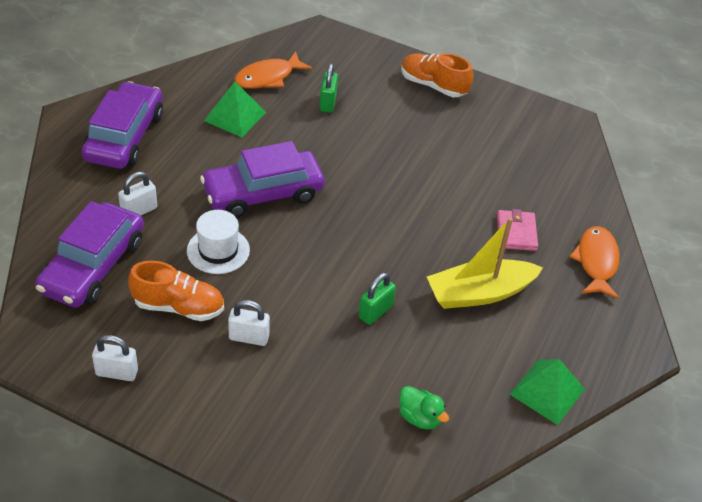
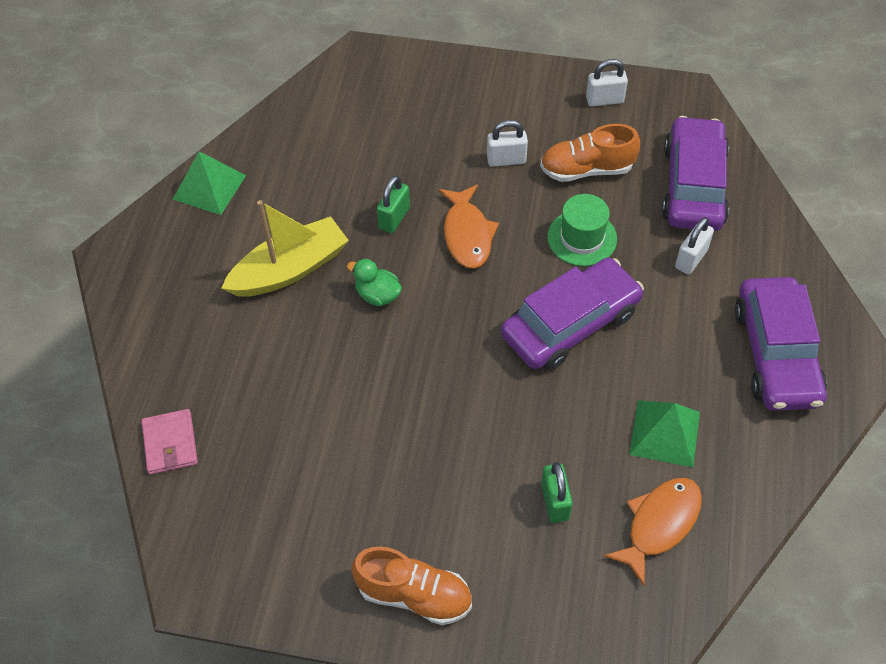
camera: 170 degrees right, 10 degrees up
white hat [187,210,250,274] -> green hat [547,194,617,266]
green duck [399,386,449,430] -> green duck moved to [347,259,402,306]
pink wallet [497,209,538,251] -> pink wallet moved to [142,409,198,475]
orange fish [569,226,620,299] -> orange fish moved to [438,184,499,269]

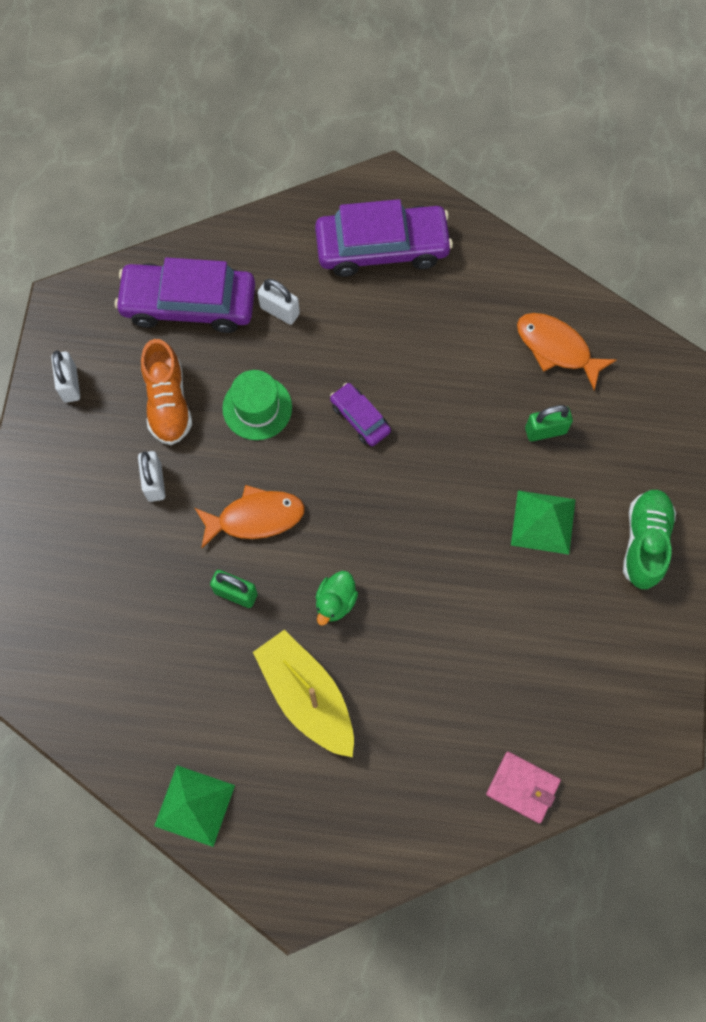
camera: 95 degrees left, 15 degrees up
pink wallet [142,409,198,475] -> pink wallet turned 45 degrees clockwise [486,752,561,823]
orange shoe [351,547,472,625] -> green shoe [623,490,676,589]
purple car [501,257,644,370] -> purple car [330,383,391,446], size x0.49
green pyramid [629,400,700,467] -> green pyramid moved to [511,490,575,555]

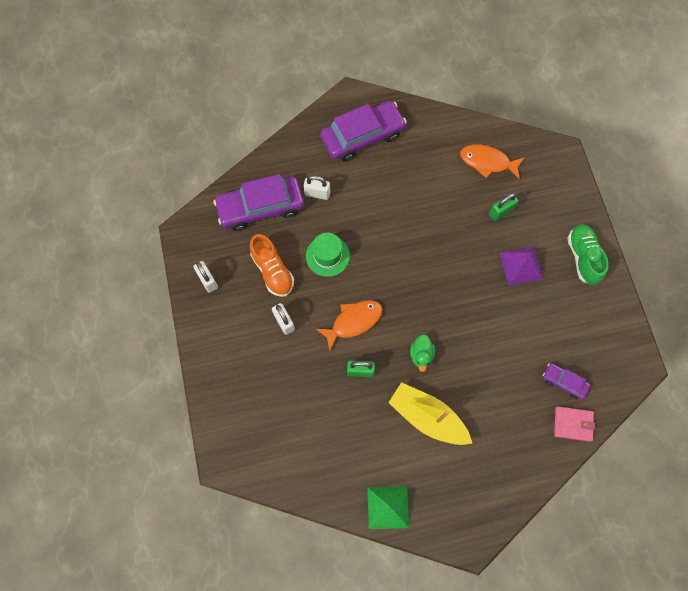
camera: 20 degrees left, 0 degrees up
purple car [330,383,391,446] -> purple car moved to [543,363,591,400]
green pyramid [511,490,575,555] -> purple pyramid [499,246,543,286]

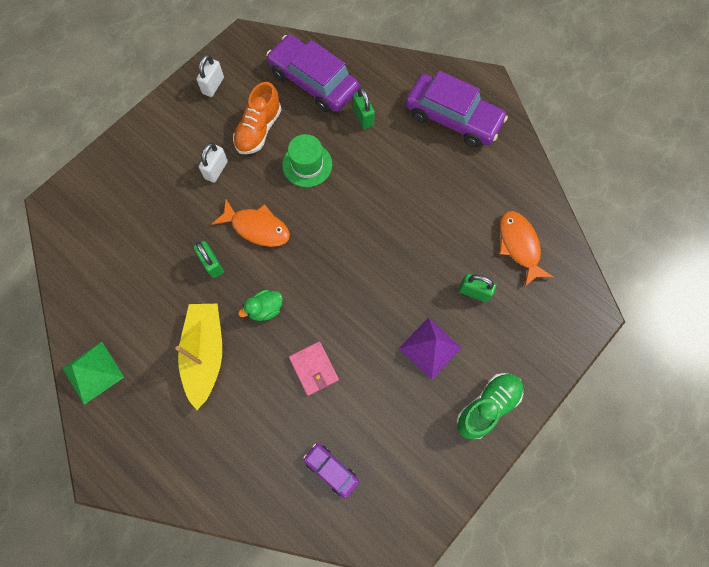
camera: 55 degrees right, 0 degrees up
white padlock [304,175,330,200] -> green padlock [353,87,375,129]
purple car [543,363,591,400] -> purple car turned 45 degrees counterclockwise [303,444,359,498]
pink wallet [554,406,595,442] -> pink wallet moved to [289,341,339,396]

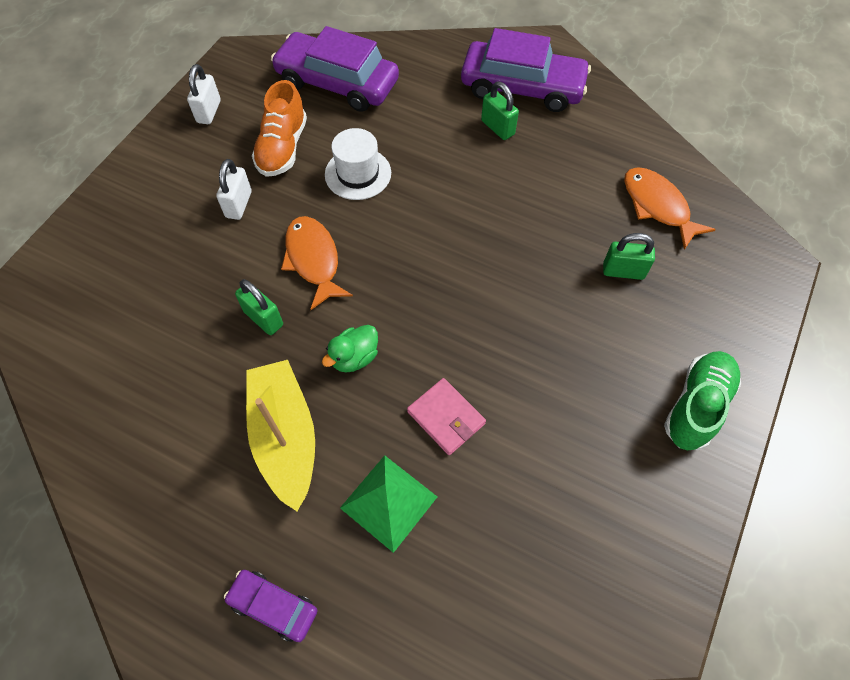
camera: 15 degrees left, 10 degrees down
green pyramid [62,342,124,405] -> green pyramid moved to [340,455,437,553]
orange fish [212,199,290,247] -> orange fish turned 120 degrees counterclockwise [281,216,353,310]
green hat [282,134,332,187] -> white hat [325,128,391,200]
purple car [303,444,359,498] -> purple car moved to [224,570,317,642]
green padlock [353,87,375,129] -> green padlock moved to [481,82,519,140]
purple pyramid [399,317,462,380] -> none

